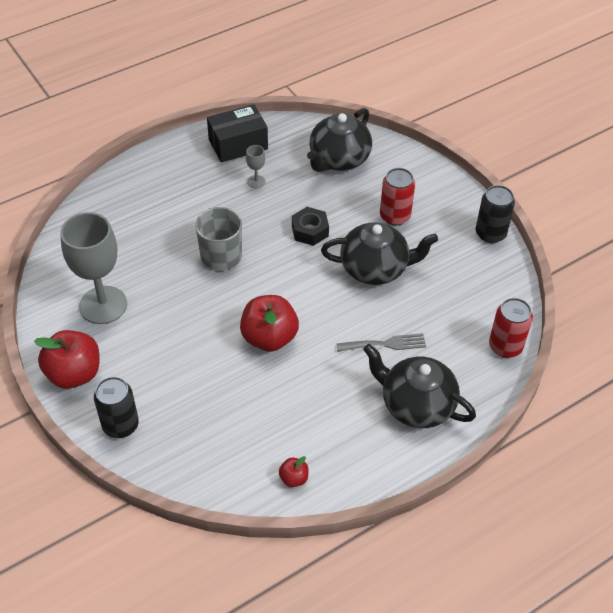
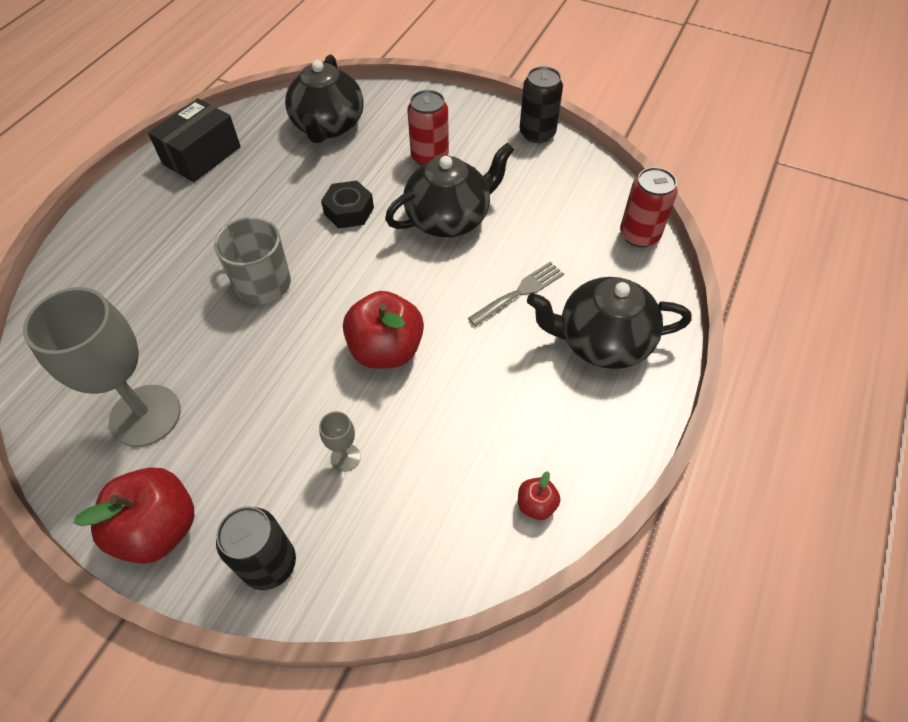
camera: 30 degrees left, 5 degrees up
grey goblet [246,145,265,188] -> grey goblet moved to [319,411,361,472]

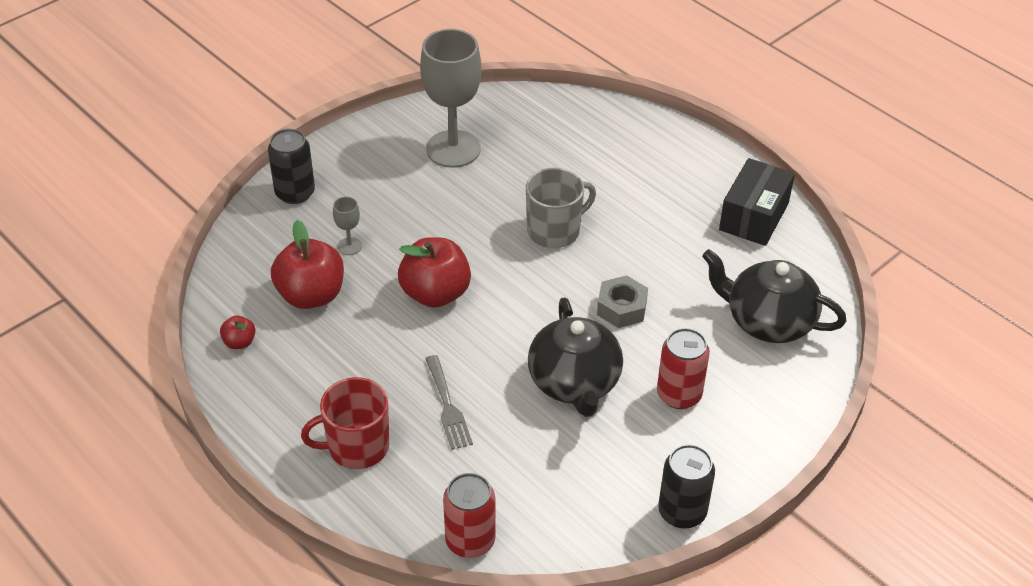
camera: 110 degrees right, 10 degrees down
red apple [74,467,194,564] -> red apple moved to [271,220,344,309]
black box [148,98,241,182] -> black box turned 60 degrees clockwise [719,158,795,246]
black nut [321,181,374,228] -> grey nut [597,275,648,328]
black teapot [527,277,691,369] -> red mug [301,377,389,469]

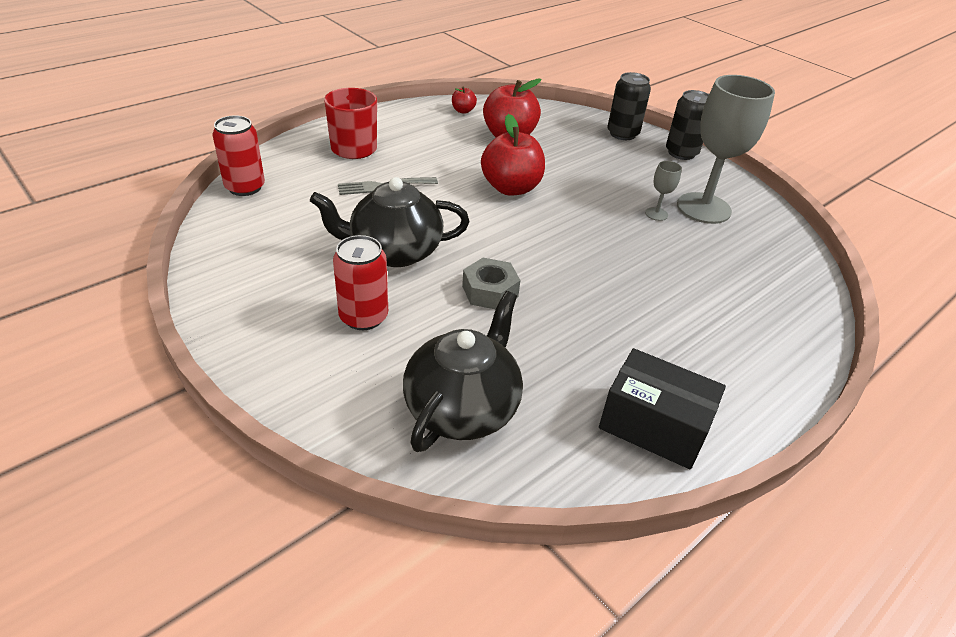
camera: 90 degrees right, 5 degrees down
grey goblet [333,197,362,255] -> grey goblet moved to [645,161,682,221]
grey mug [526,168,596,248] -> none
black can [658,444,715,528] -> black can moved to [666,90,709,160]

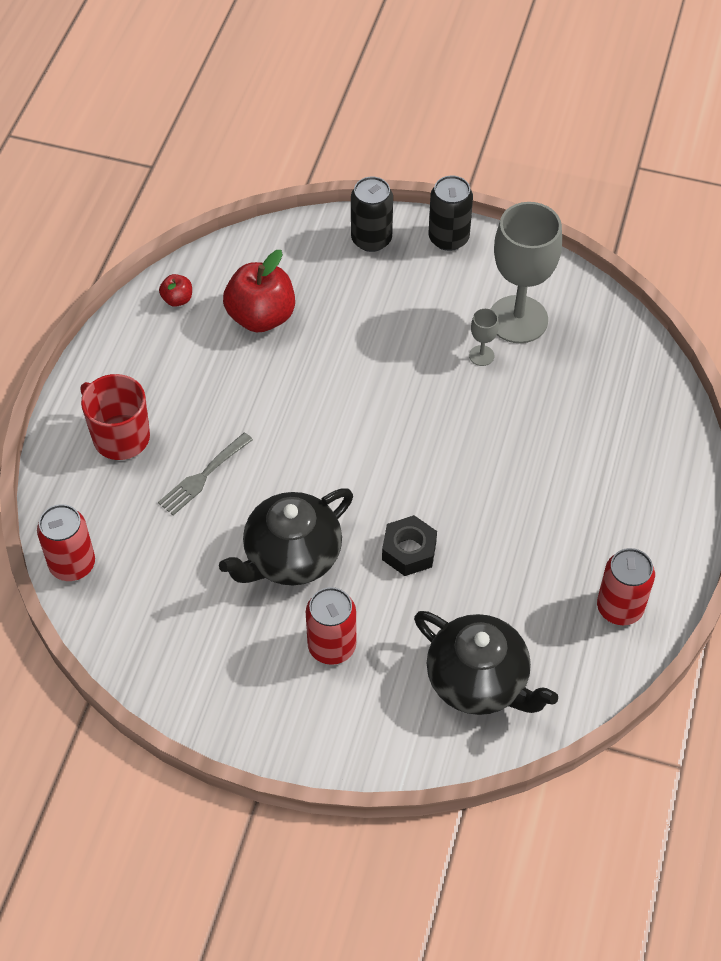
camera: 30 degrees left, 15 degrees up
black teapot [403,291,523,452] -> black teapot turned 135 degrees clockwise [414,611,558,715]
grey nut [462,258,520,309] -> black nut [382,515,437,576]
red apple [481,114,545,195] -> none
black box [599,348,726,469] -> red can [597,548,655,625]

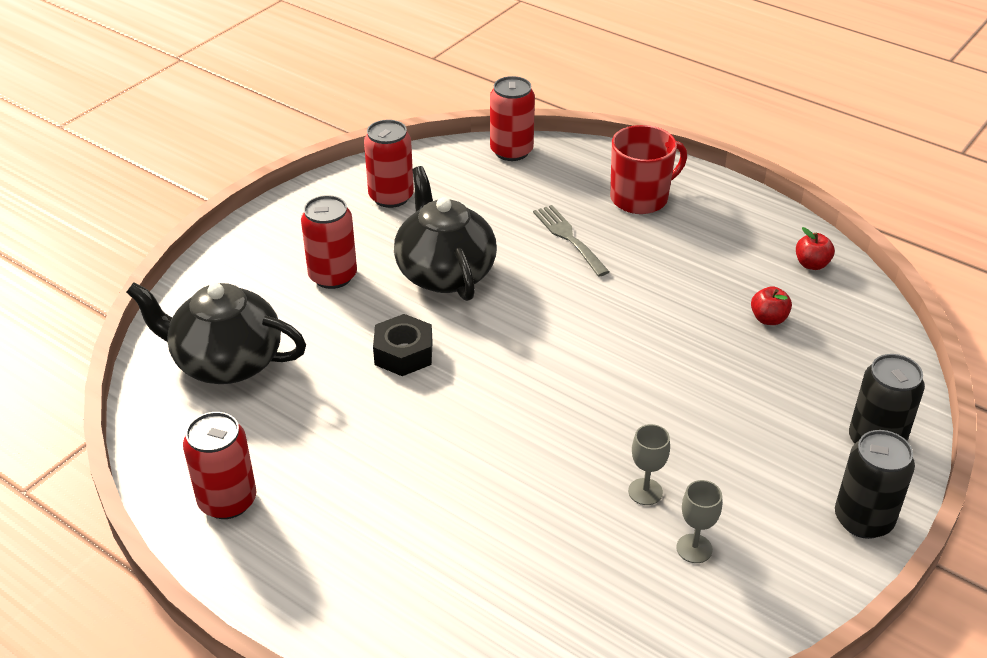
camera: 110 degrees right, 15 degrees down
red apple [223,250,295,332] -> red apple [751,286,792,325], size x0.47
black teapot [414,611,558,715] -> black teapot turned 45 degrees clockwise [126,282,306,384]
grey goblet [490,202,562,343] -> grey goblet [676,480,722,563], size x0.42
none -> red can [364,119,414,208]

